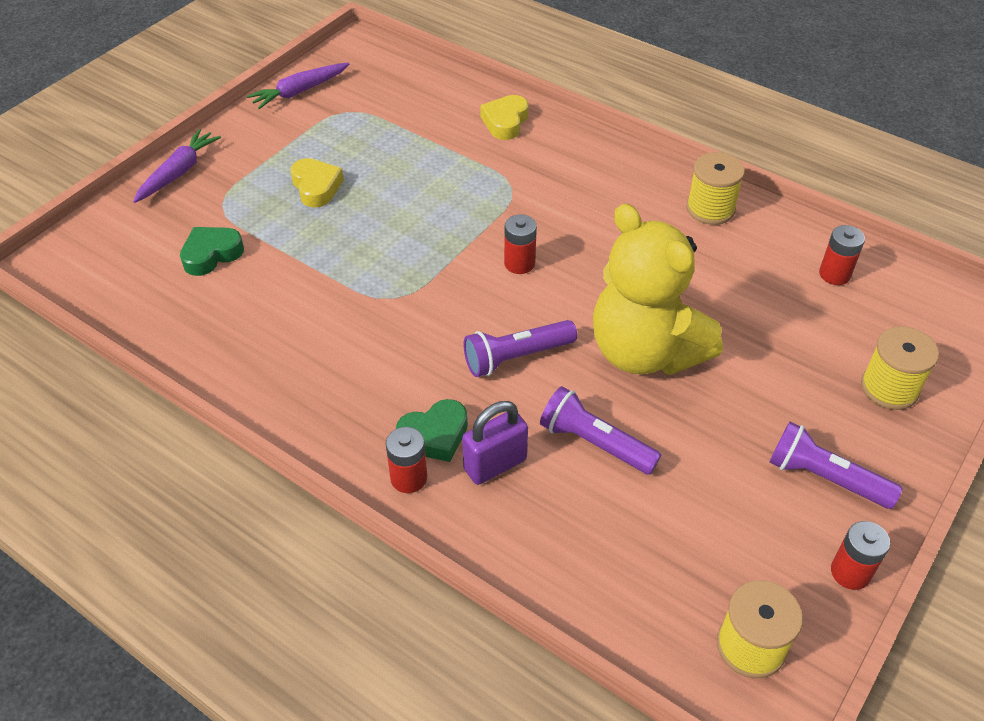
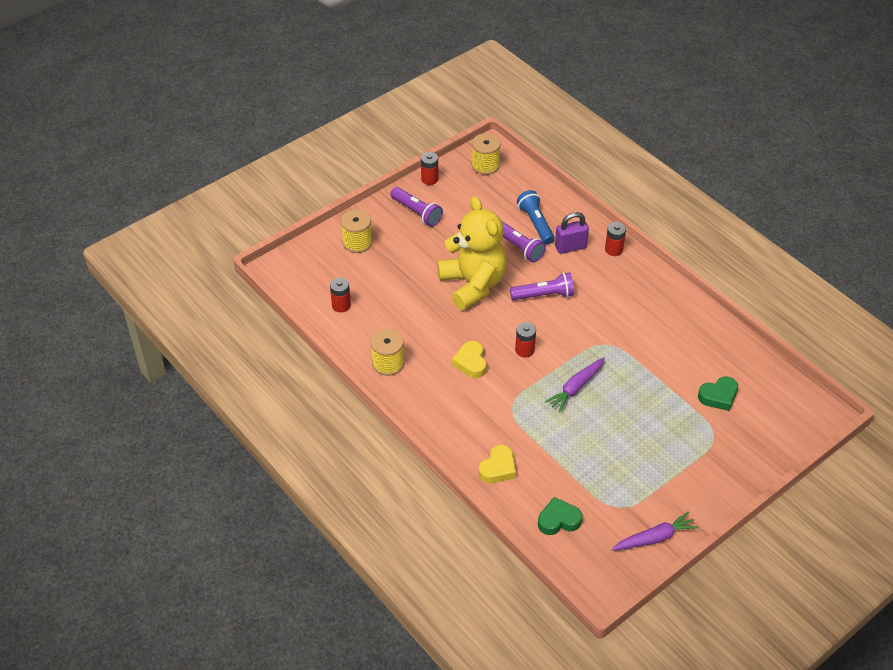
camera: 165 degrees left, 0 degrees up
purple carrot [133,129,221,203] -> purple carrot moved to [545,357,605,412]
yellow heart [291,158,344,208] -> yellow heart moved to [452,341,486,378]
green heart [396,399,468,462] -> green heart moved to [538,497,582,535]
none -> blue flashlight [517,190,554,245]

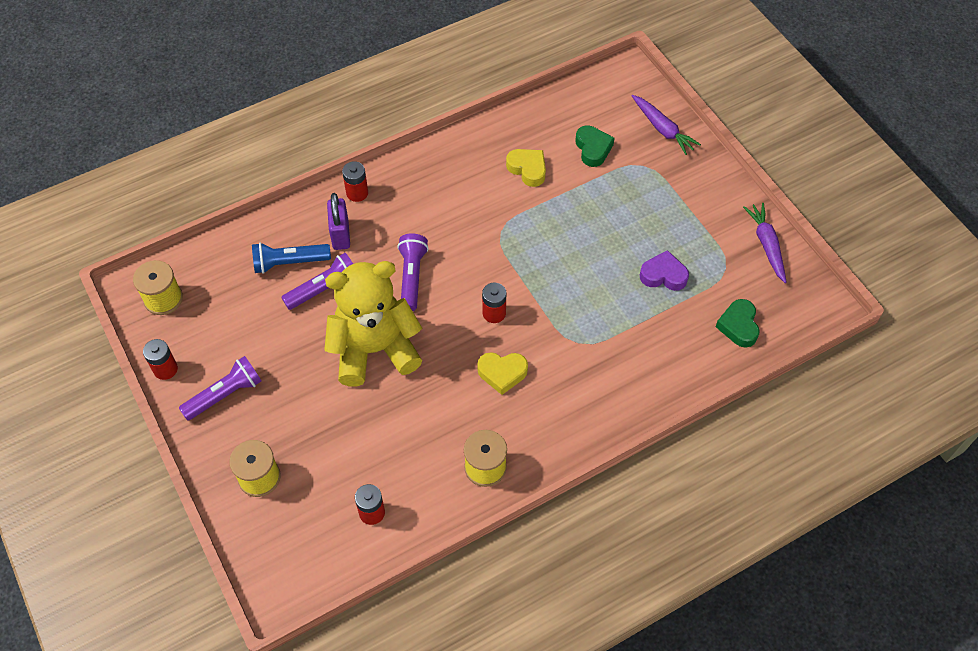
camera: 80 degrees left, 10 degrees up
yellow heart [479,445,516,483] -> yellow heart moved to [506,149,546,187]
purple carrot [545,357,605,412] -> purple carrot moved to [632,95,701,155]
none -> purple heart [640,250,689,291]

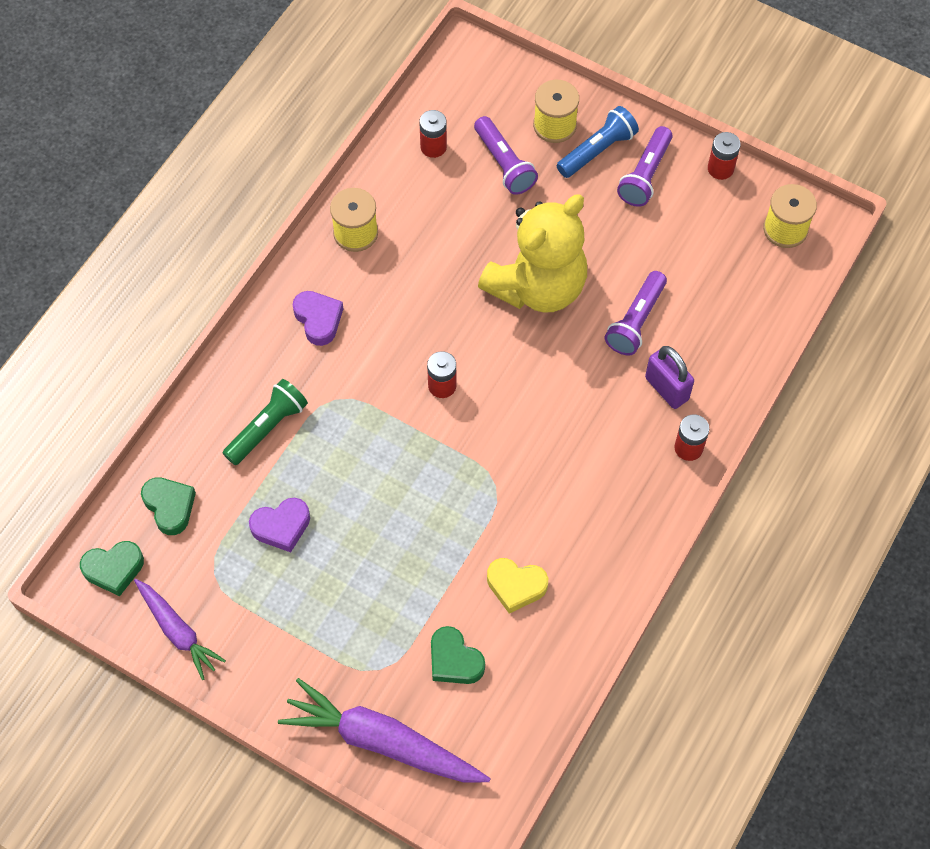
camera: 150 degrees right, 5 degrees up
blue flashlight [252,243,331,274] -> blue flashlight moved to [557,106,639,178]
purple flashlight [397,233,428,311] -> purple flashlight moved to [474,116,538,195]
yellow heart [477,352,528,395] -> none
purple carrot [632,95,701,155] -> purple carrot [278,678,491,782], size x1.65
none -> green heart [80,541,144,596]
none -> green flashlight [223,379,308,465]
none -> purple heart [293,291,343,346]

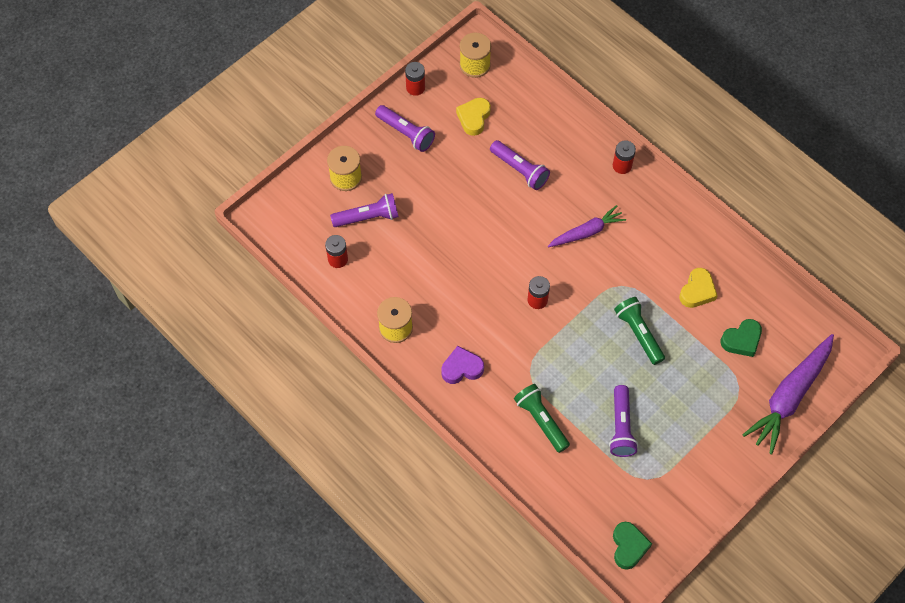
camera: 75 degrees left, 0 degrees up
purple carrot [134,579,226,680] -> purple carrot moved to [548,205,626,247]
green heart [141,477,196,535] -> none
purple heart [249,498,310,552] -> purple flashlight [609,385,638,457]
yellow teddy bear [478,194,587,313] -> none
blue flashlight [557,106,639,178] -> none
purple padlock [645,346,694,409] -> none
none -> yellow heart [456,98,491,136]
none -> green flashlight [614,297,665,365]

